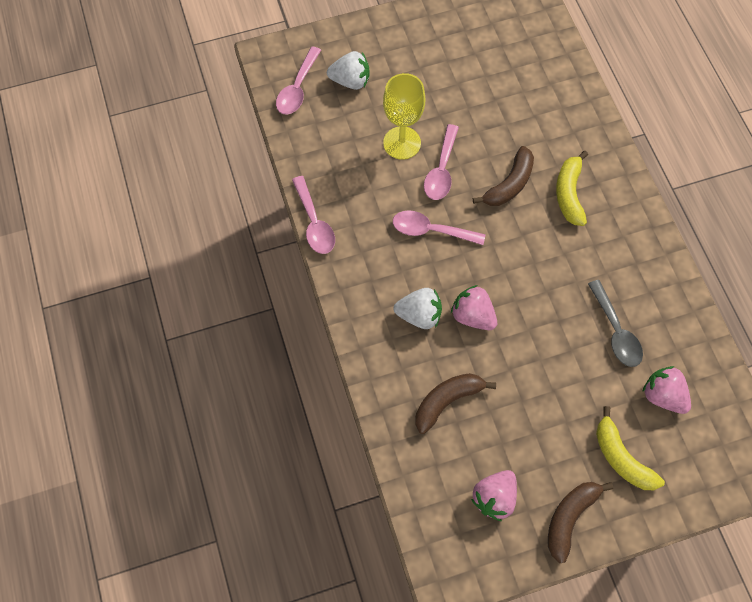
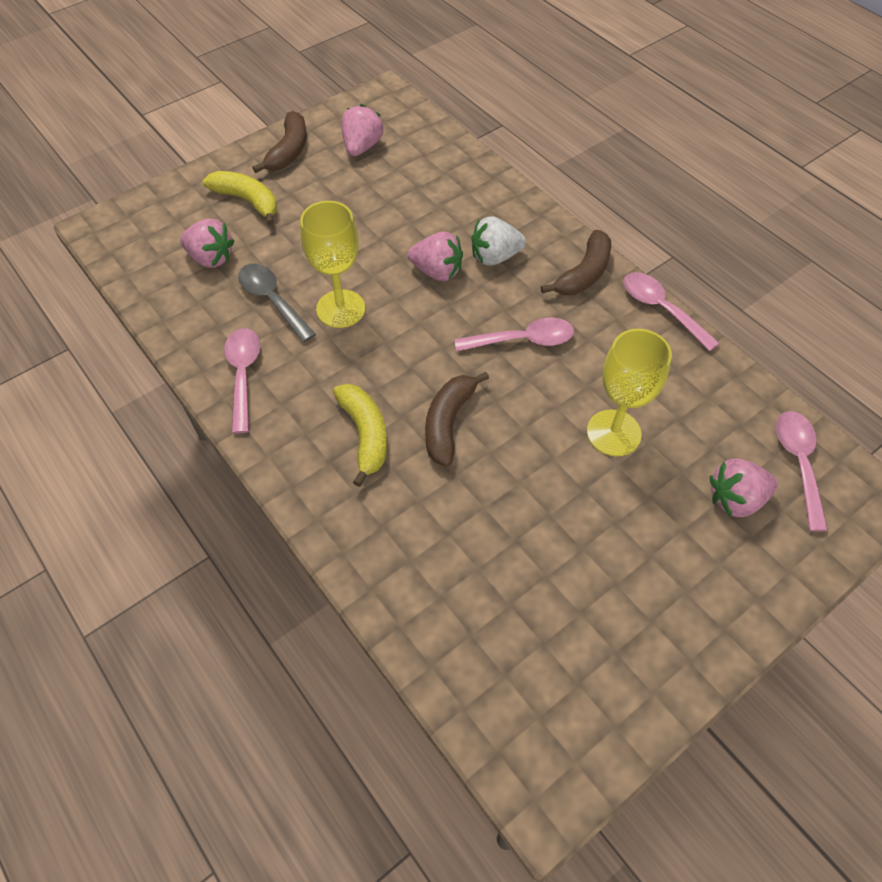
camera: 160 degrees right, 10 degrees down
white strawberry [327,51,369,90] -> pink strawberry [710,458,778,517]
brown banana [415,373,496,434] -> brown banana moved to [541,230,611,295]
pink spoon [424,124,459,200] -> pink spoon moved to [224,328,261,434]
none -> yellow goblet [300,201,365,328]

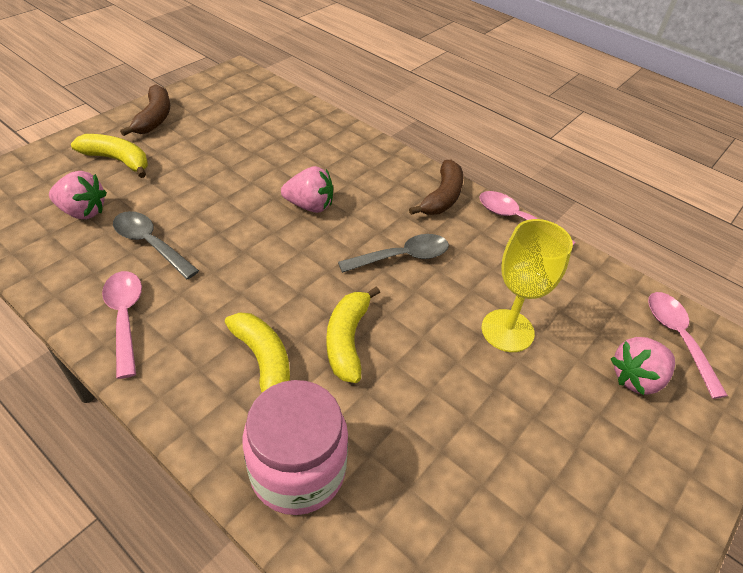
camera: 15 degrees left, 10 degrees down
yellow goblet [300,201,365,328] -> none
pink strawberry [341,104,383,156] -> none
brown banana [425,372,489,467] -> yellow banana [326,287,380,383]
pink spoon [454,318,574,352] -> grey spoon [338,234,449,273]
white strawberry [471,216,526,266] -> none
none -> pink jar [242,380,348,515]

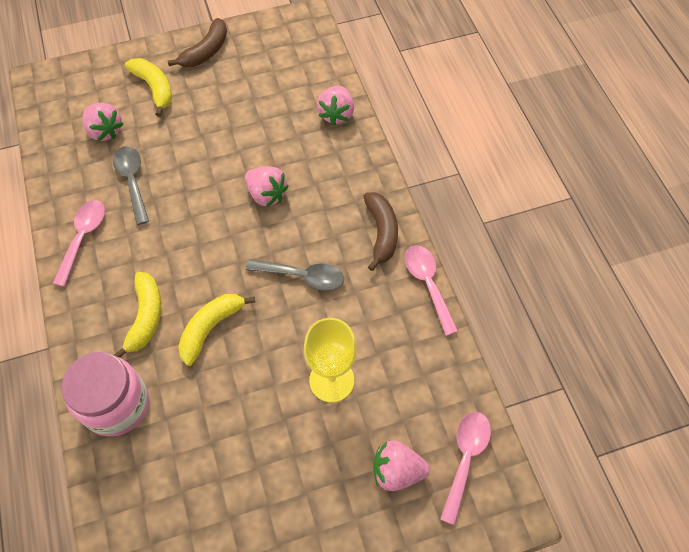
camera: 35 degrees right, 15 degrees up
brown banana [409,160,463,215] -> brown banana turned 60 degrees counterclockwise [363,192,398,271]
none -> pink strawberry [317,86,354,126]

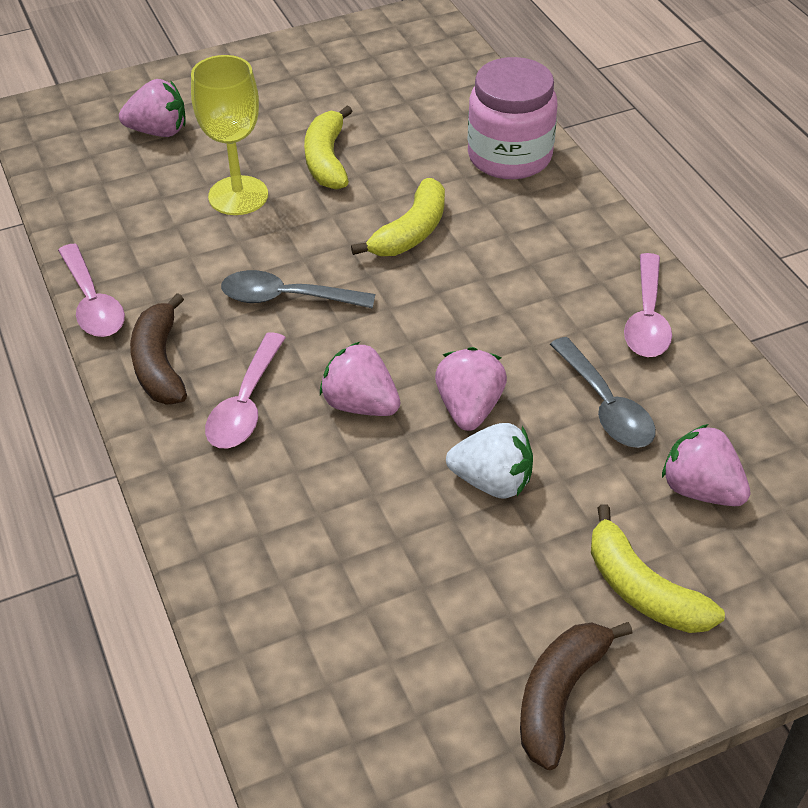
camera: 175 degrees right, 15 degrees down
yellow banana [114,272,161,358] -> yellow banana moved to [304,106,352,190]
pink strawberry [317,86,354,126] -> pink strawberry moved to [435,347,507,431]
pink spoon [440,412,491,525] -> pink spoon moved to [205,332,286,448]
none -> white strawberry [446,423,533,499]

